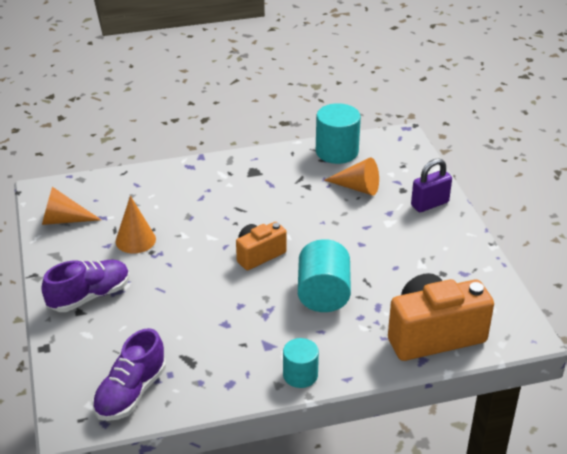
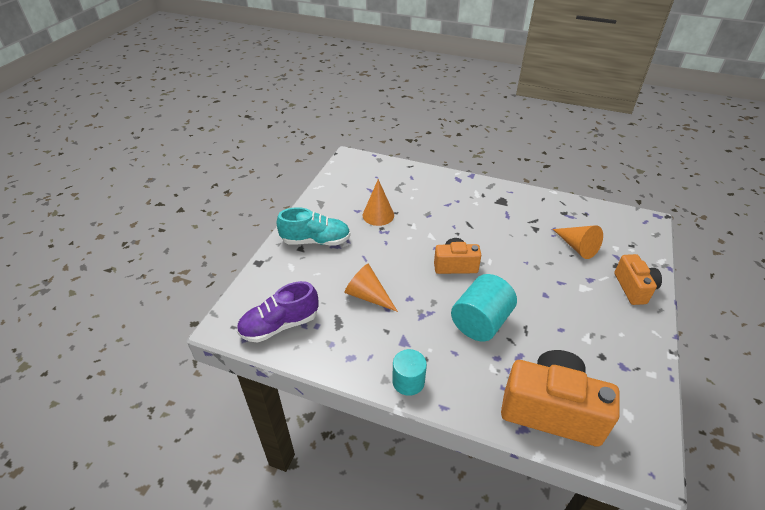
camera: 35 degrees right, 5 degrees up
orange cone [42,187,101,225] -> orange cone moved to [344,264,398,312]
purple shoe [42,260,130,312] -> turquoise shoe [276,207,351,246]
turquoise cylinder [316,103,361,164] -> none
purple padlock [411,158,452,212] -> orange camera [614,254,662,305]

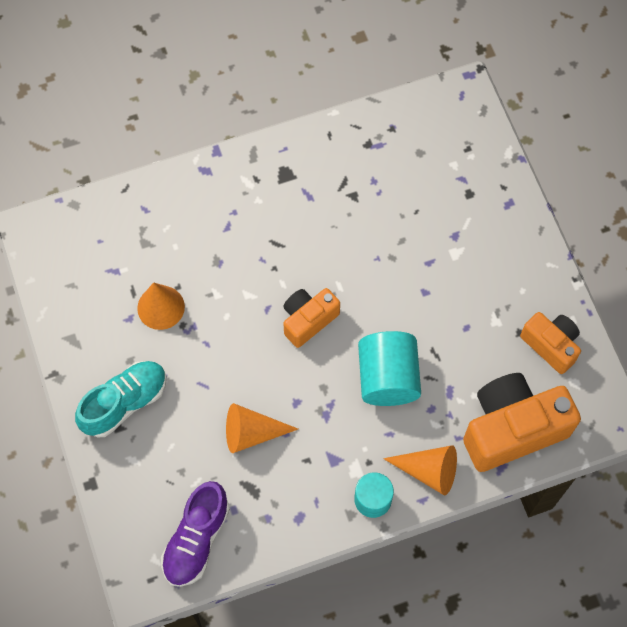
camera: 40 degrees left, 25 degrees up
orange cone [553,225,603,259] -> orange cone moved to [383,445,457,495]
orange camera [614,254,662,305] -> orange camera moved to [520,312,581,374]

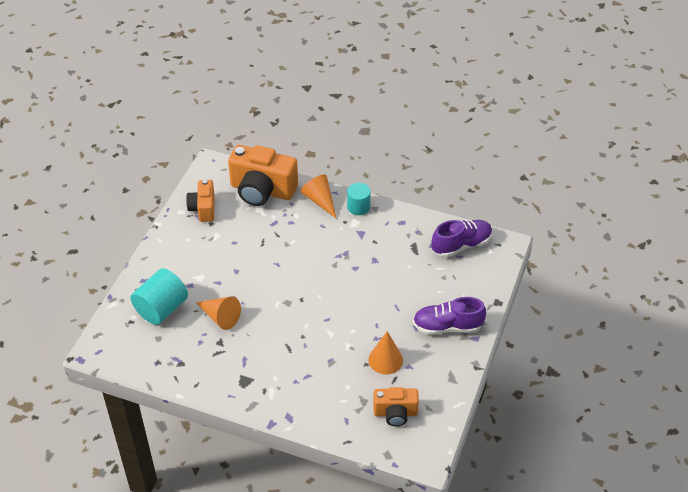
camera: 140 degrees left, 20 degrees down
turquoise shoe [75,361,167,438] -> purple shoe [413,297,486,335]
orange cone [226,403,298,453] -> orange cone moved to [196,296,241,330]
orange camera [283,288,340,348] -> orange camera moved to [373,387,419,426]
turquoise cylinder [358,331,421,406] -> turquoise cylinder moved to [130,268,188,325]

